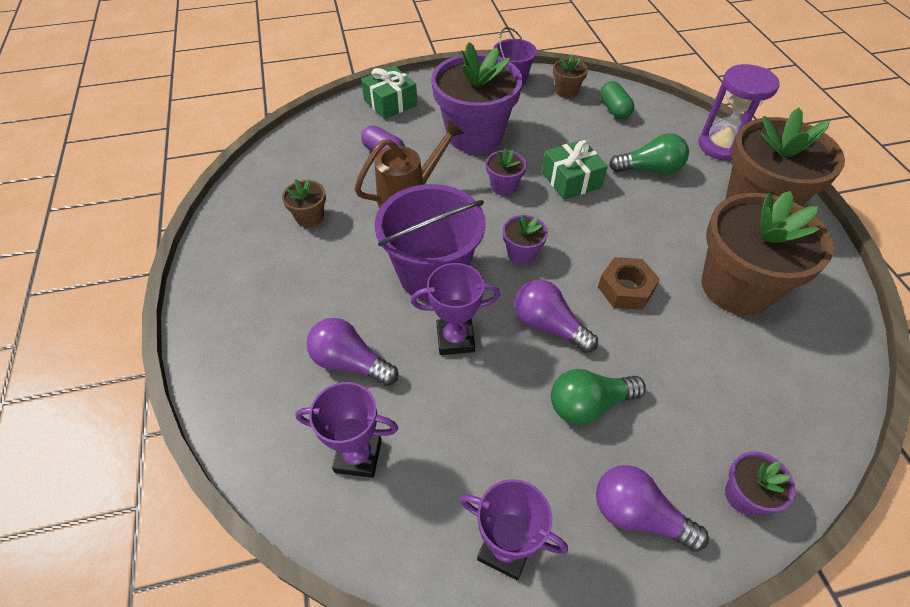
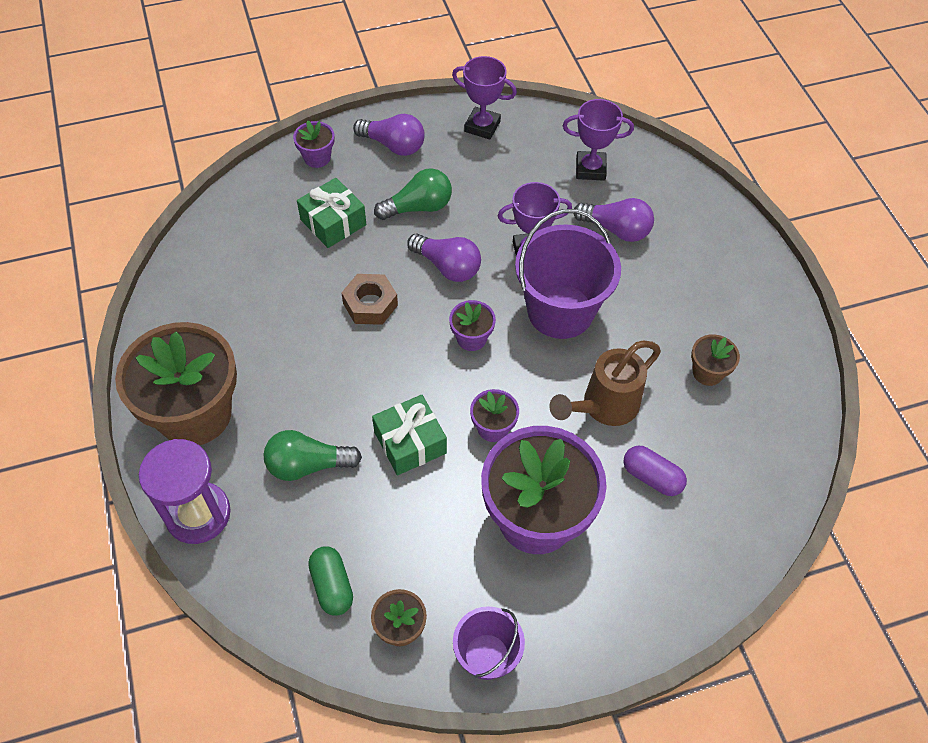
camera: 175 degrees right, 5 degrees up
green gift [361,66,417,119] -> green gift moved to [297,178,366,248]
brown flower pot [702,191,834,315] -> none

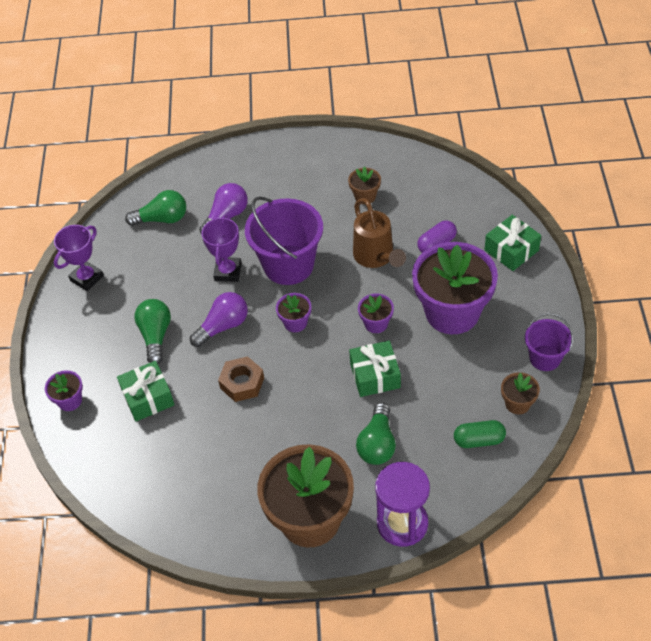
camera: 70 degrees left, 5 degrees down
purple light bulb [353,114,425,156] -> none
purple trophy [563,99,634,181] -> green light bulb [125,190,186,226]
none -> green gift [485,215,541,271]

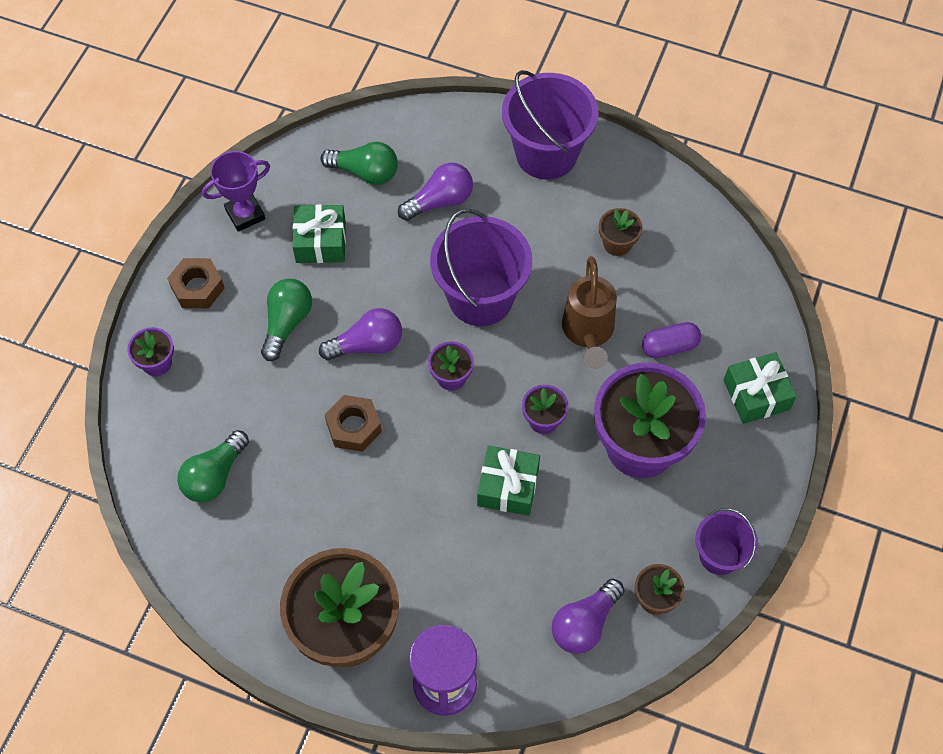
camera: 20 degrees right, 10 degrees up
green gift [117,361,175,422] -> green gift moved to [292,204,346,263]
purple trophy [202,216,242,282] -> none
green light bulb [356,403,396,465] -> green light bulb moved to [177,430,249,502]
green capsule [454,420,506,448] -> purple light bulb [552,579,624,654]
none -> brown nut [167,258,225,308]
none -> purple bucket [502,70,599,180]

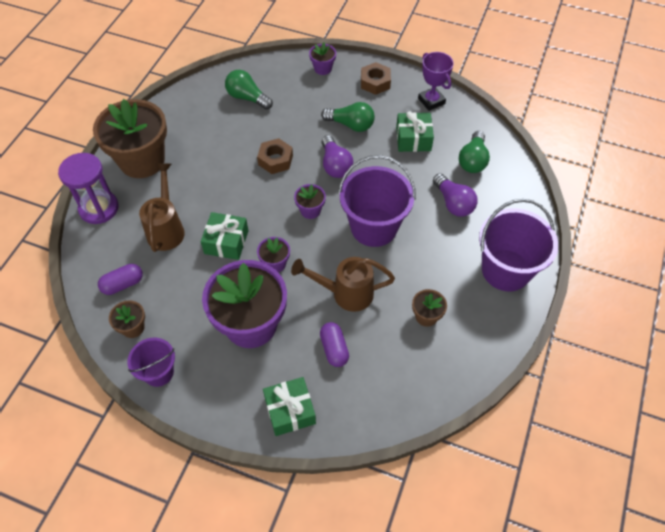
camera: 90 degrees right, 5 degrees down
purple light bulb [552,579,624,654] -> purple capsule [98,264,143,295]
none -> brown watering can [139,163,185,252]

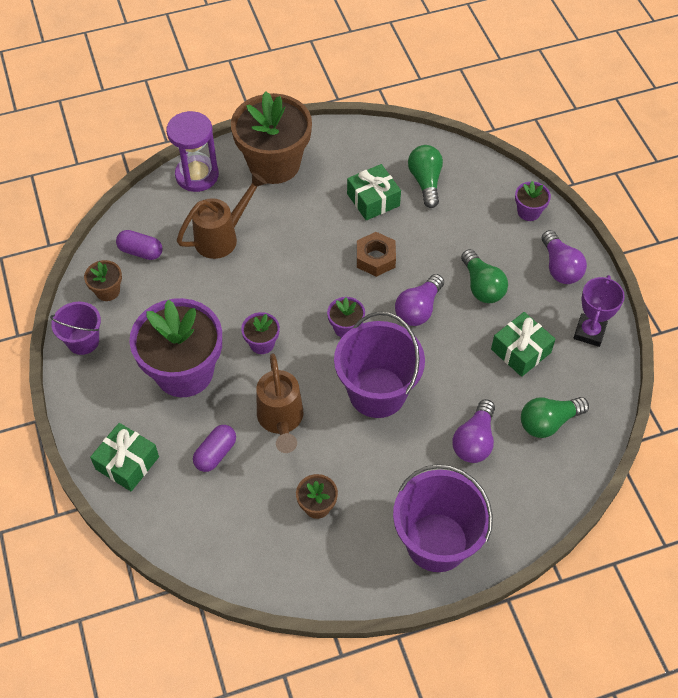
camera: 50 degrees right, 0 degrees up
green gift [201,212,248,260] -> green gift moved to [347,164,401,221]
brown watering can [291,257,395,312] -> brown watering can turned 150 degrees counterclockwise [256,354,303,453]
brown nut [361,62,391,95] -> purple light bulb [542,230,587,284]

